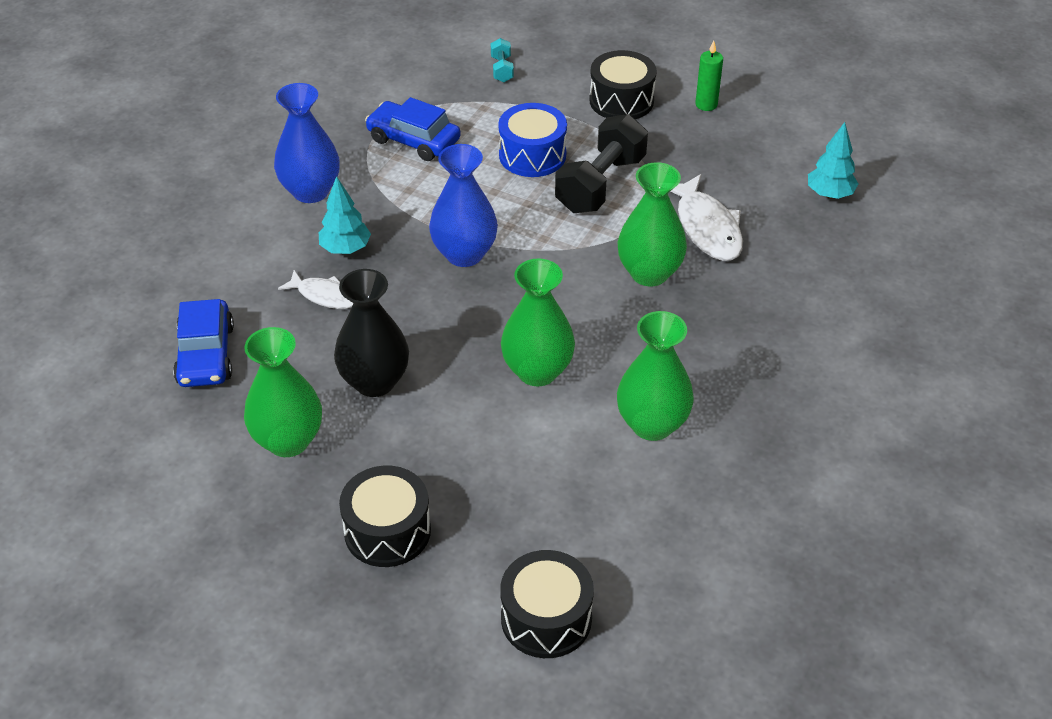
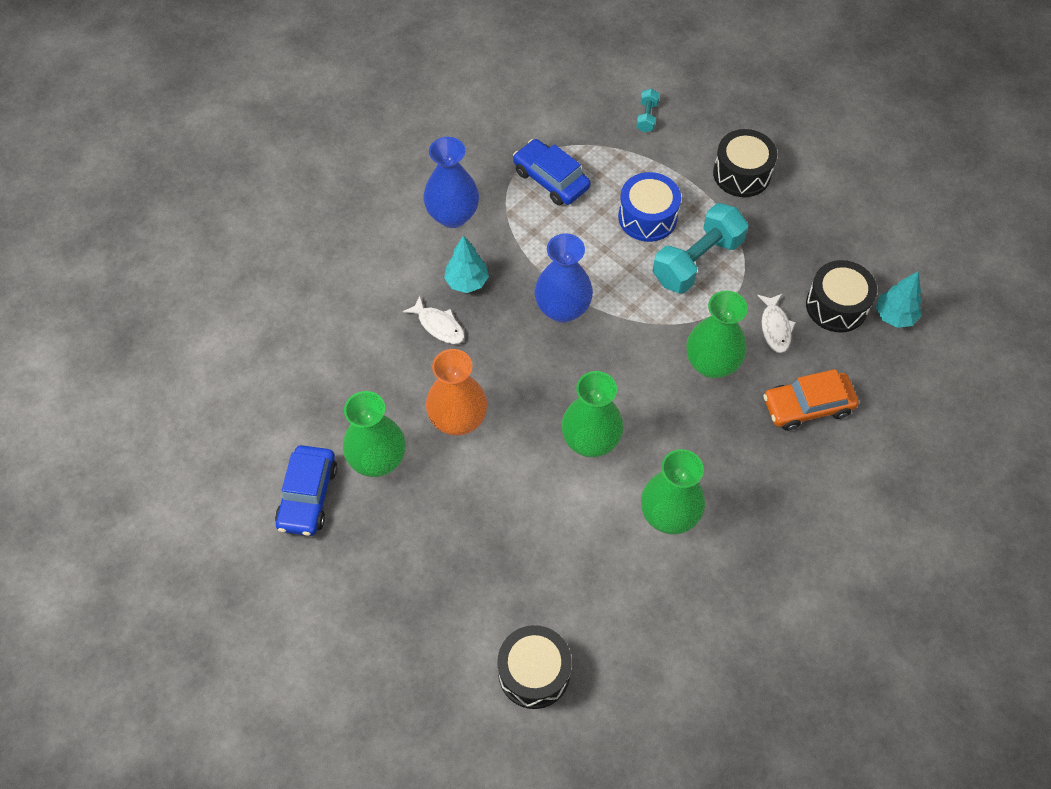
camera: 15 degrees right, 15 degrees up
blue car [173,299,234,387] -> blue car moved to [275,445,337,536]
black vase [334,269,409,397] -> orange vase [426,349,487,436]
black drum [339,465,431,567] -> black drum moved to [806,260,877,333]
black dumbbell [555,114,648,213] -> turquoise dumbbell [652,203,748,293]
white fish [671,174,743,261] -> white fish [757,294,796,353], size x0.61
green candle [695,41,723,111] -> none
none -> orange car [763,369,859,431]

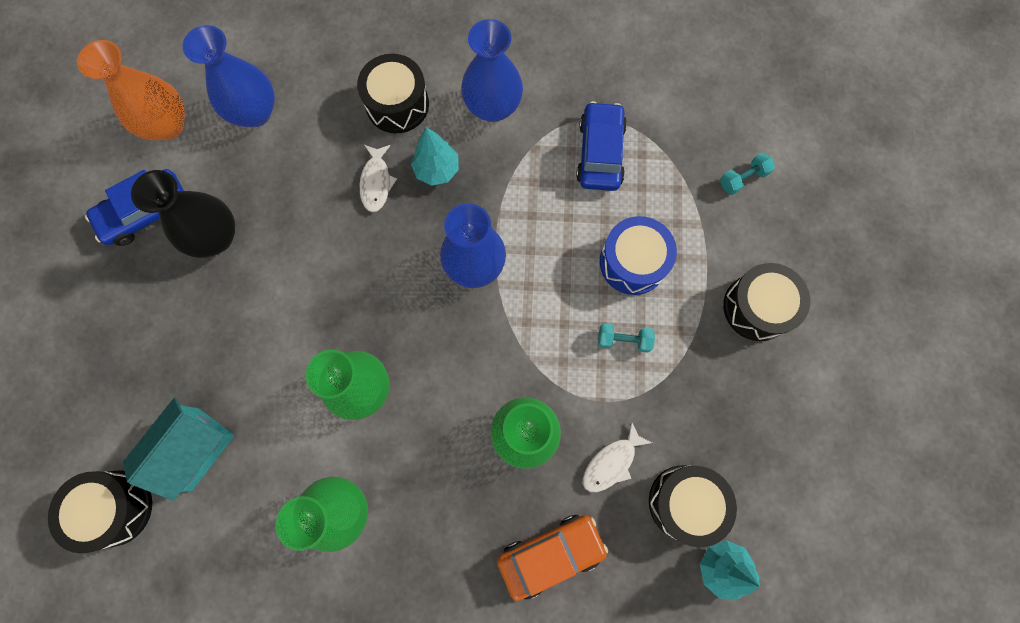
camera: 50 degrees right, 15 degrees up
green vase [343,391,405,477] -> black vase [131,170,235,258]
orange vase [426,349,487,436] -> orange vase moved to [77,40,185,140]
turquoise dumbbell [652,203,748,293] -> turquoise dumbbell [598,323,655,353], size x0.46
orange car [763,369,859,431] -> orange car turned 120 degrees clockwise [497,515,608,601]
none -> turquoise house [123,397,234,501]
none -> blue vase [183,25,275,127]
none -> black drum [357,54,429,133]

